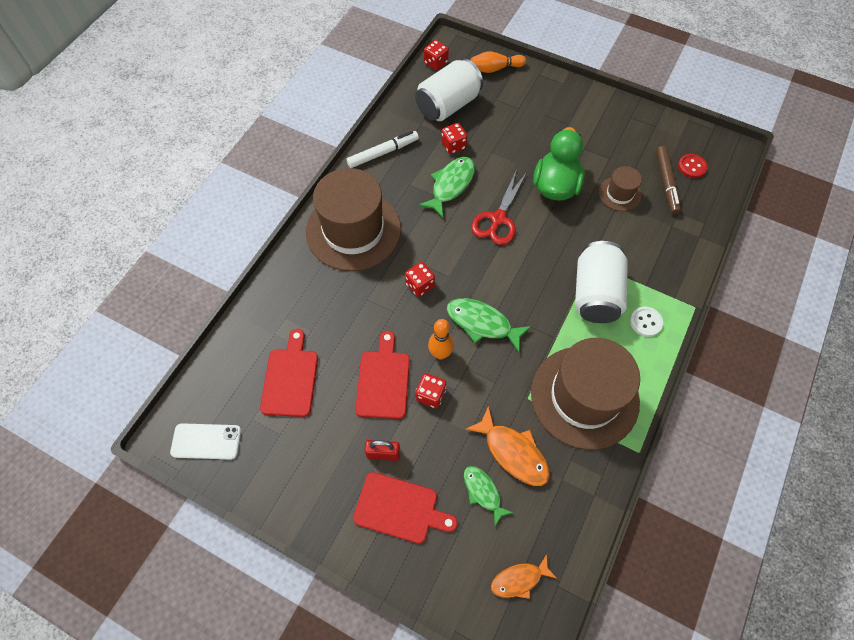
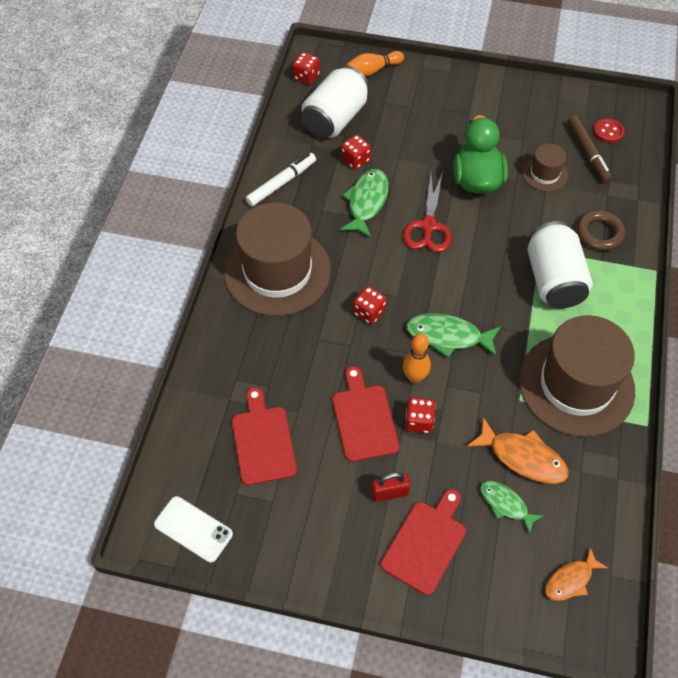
camera: 15 degrees left, 5 degrees down
white phone [170,423,241,460] -> white phone turned 45 degrees clockwise [154,496,233,563]
red cutting board [353,472,458,544] -> red cutting board turned 60 degrees counterclockwise [381,489,466,595]
white button [630,307,663,337] -> none
none -> brown ring [576,210,625,251]

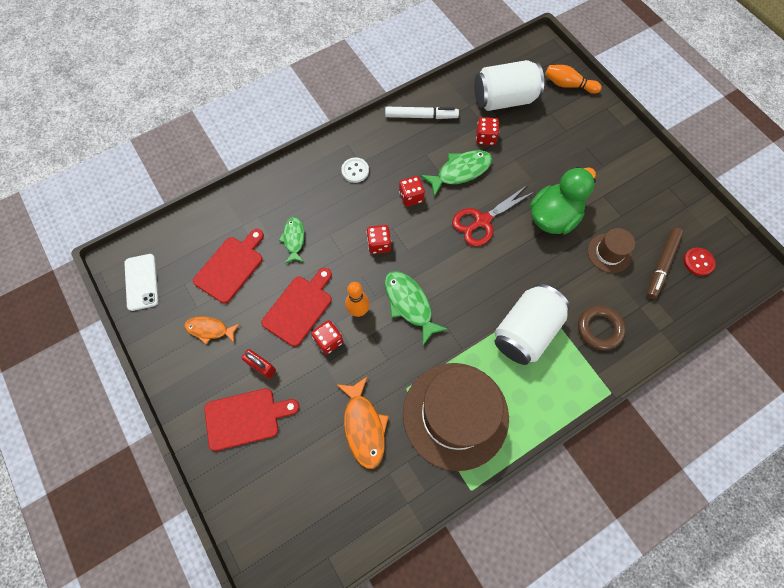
camera: 45 degrees right, 10 degrees up
brown hat [224,203,331,316] -> white button [341,157,369,183]
red dice [293,52,320,85] -> red dice moved to [399,176,425,207]
green fish [480,480,543,535] -> green fish moved to [279,217,305,263]
orange fish [545,548,608,601] -> orange fish moved to [184,316,240,344]

